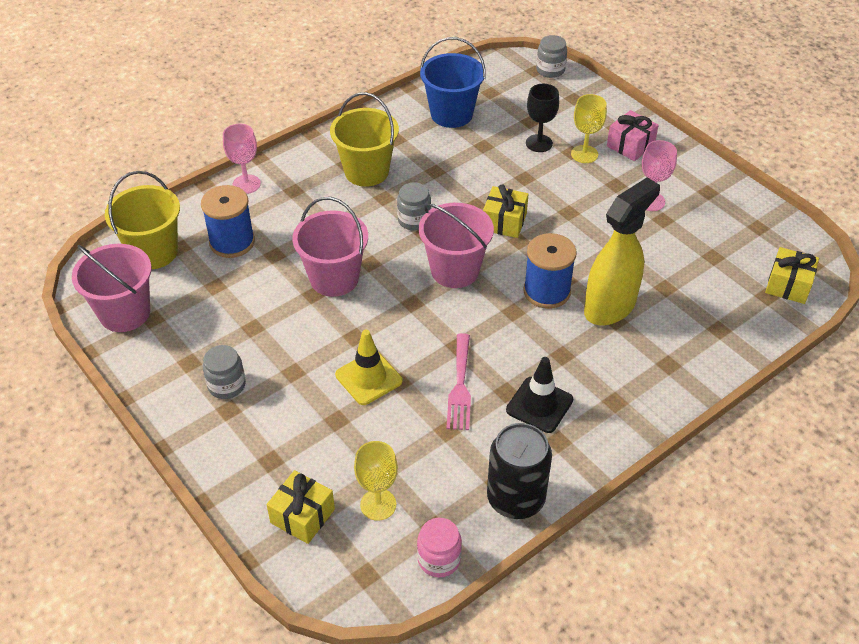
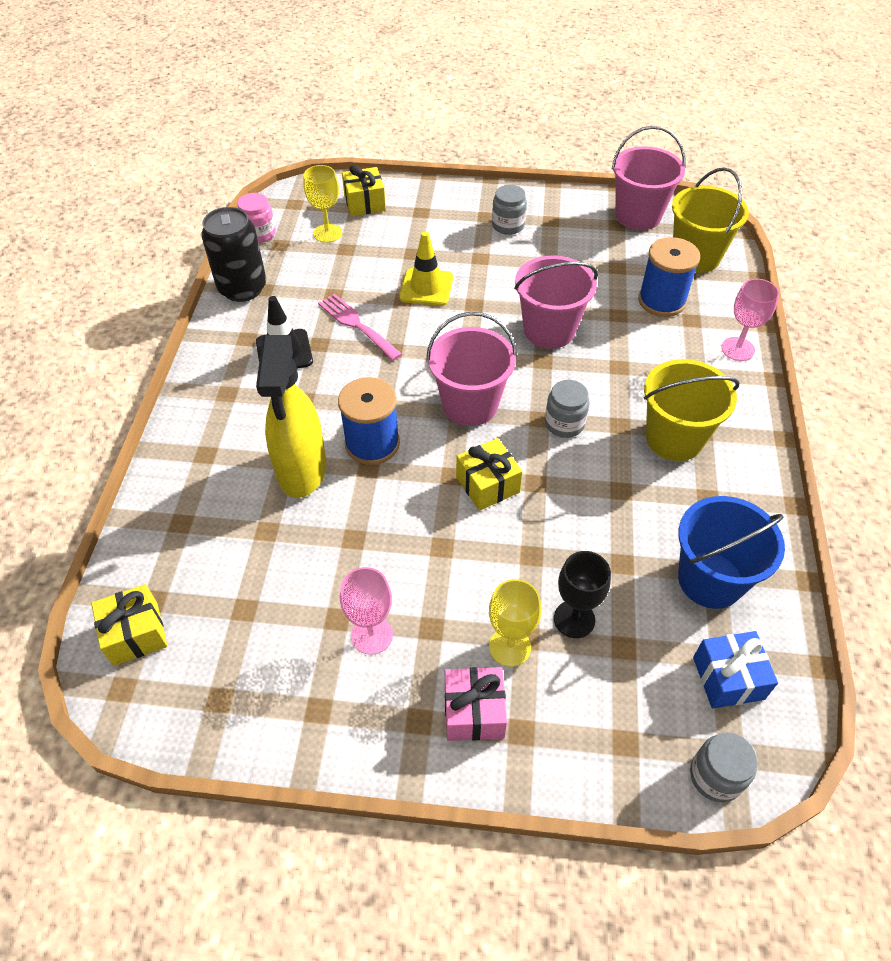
camera: 135 degrees right, 5 degrees up
none -> blue gift [693,631,778,709]

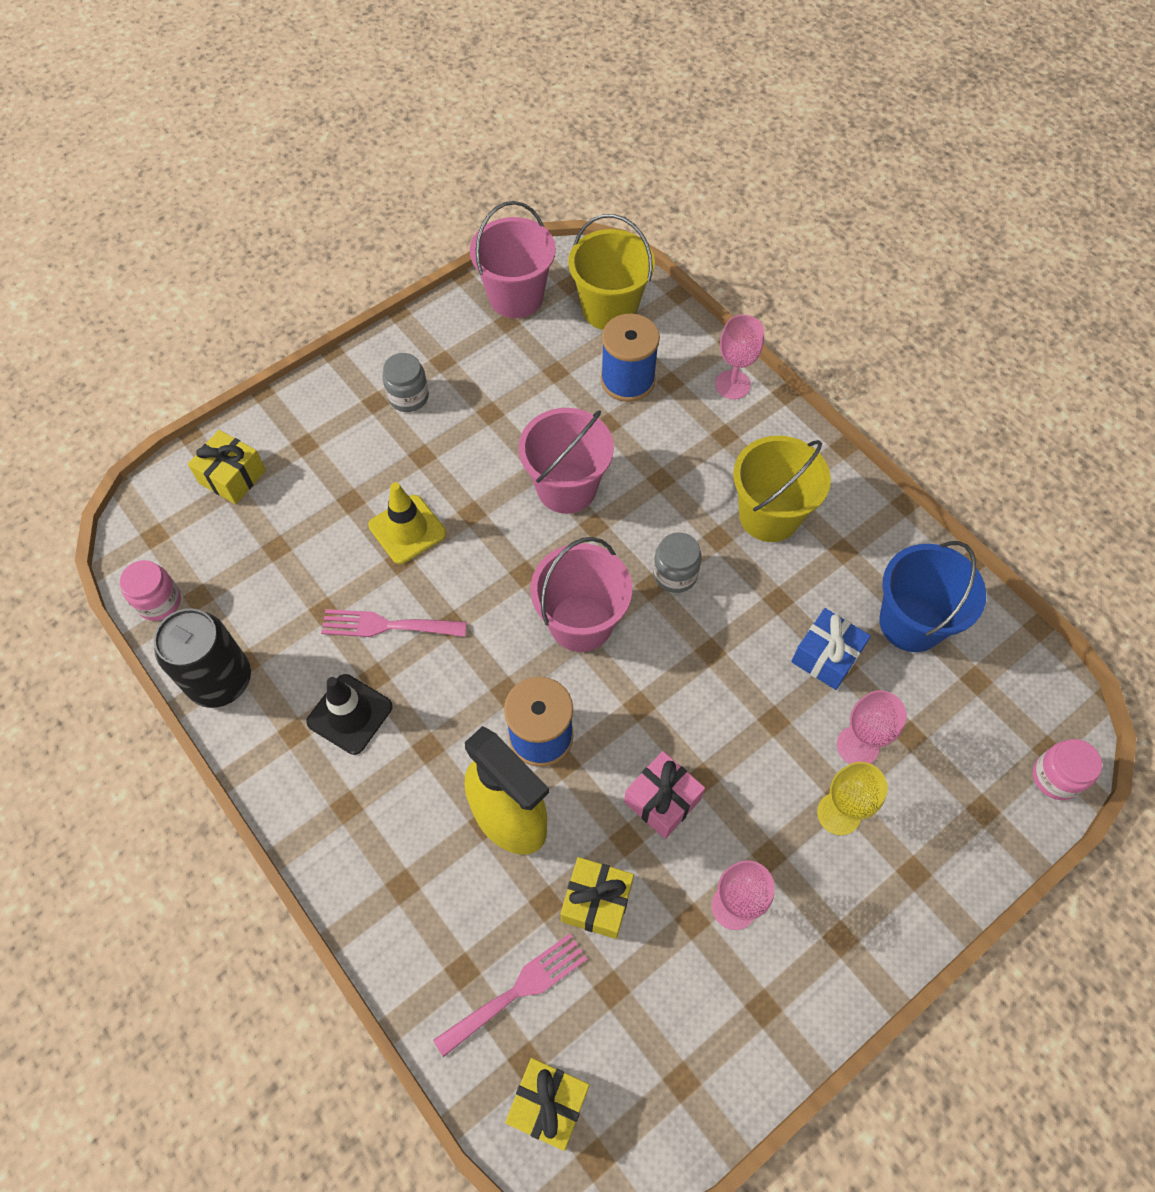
camera: 45 degrees left, 10 degrees up
yellow goblet [303,165,342,243] -> none
pink gift [445,667,507,741] -> pink gift moved to [624,751,705,839]
yellow gift [456,438,523,511] -> yellow gift moved to [561,857,634,939]
black goblet [554,551,611,638] -> pink goblet [837,690,907,764]
grey jar [690,732,758,802] -> pink jar [1033,739,1102,800]
blue gift [693,631,778,709] -> blue gift moved to [791,608,871,690]
none -> pink fork [433,933,587,1057]

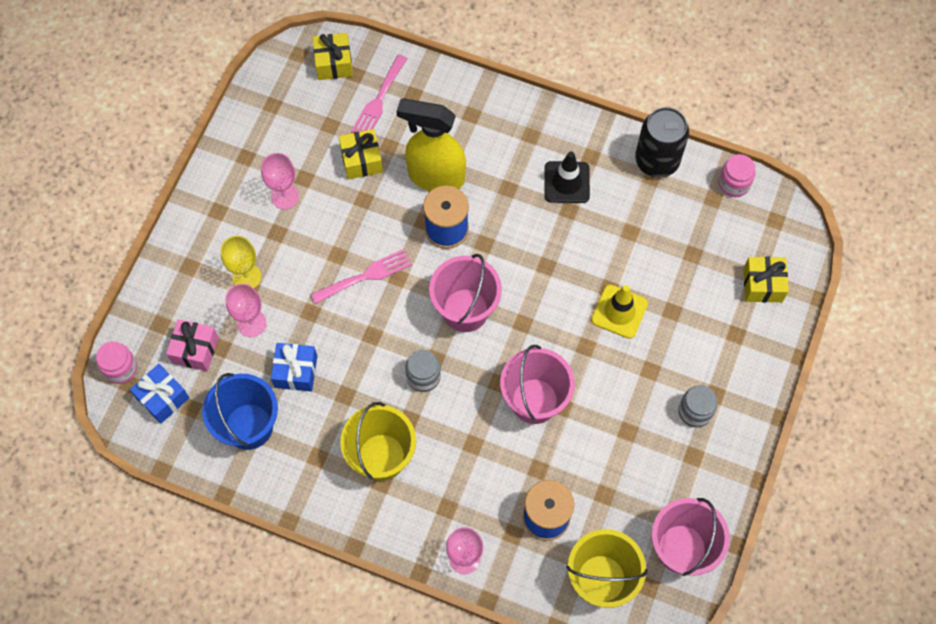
camera: 150 degrees right, 5 degrees up
pink fork [321,609,467,637] -> pink fork moved to [311,249,412,304]
pink gift [624,751,705,839] -> pink gift moved to [166,319,219,371]
none -> blue gift [130,364,189,424]

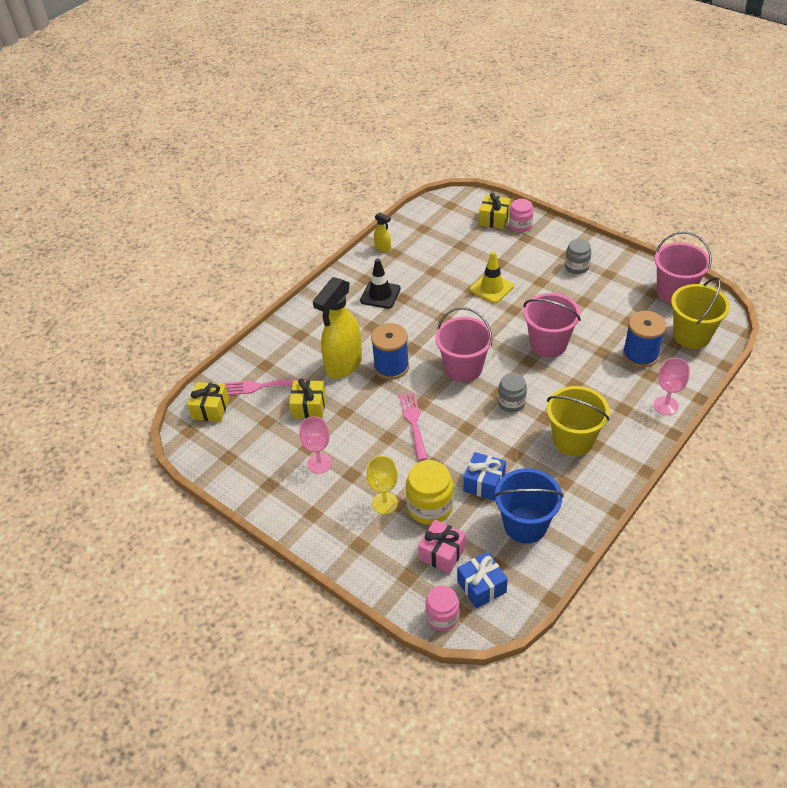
camera: 70 degrees left, 20 degrees down
pink goblet [225,284,267,337] -> yellow jar [406,460,453,525]
pink fork [351,54,408,133] -> pink fork turned 135 degrees clockwise [223,379,306,395]
black can [635,107,689,178] -> yellow spray bottle [374,212,391,252]
pink jar [718,154,756,197] -> pink jar moved to [509,199,533,233]

